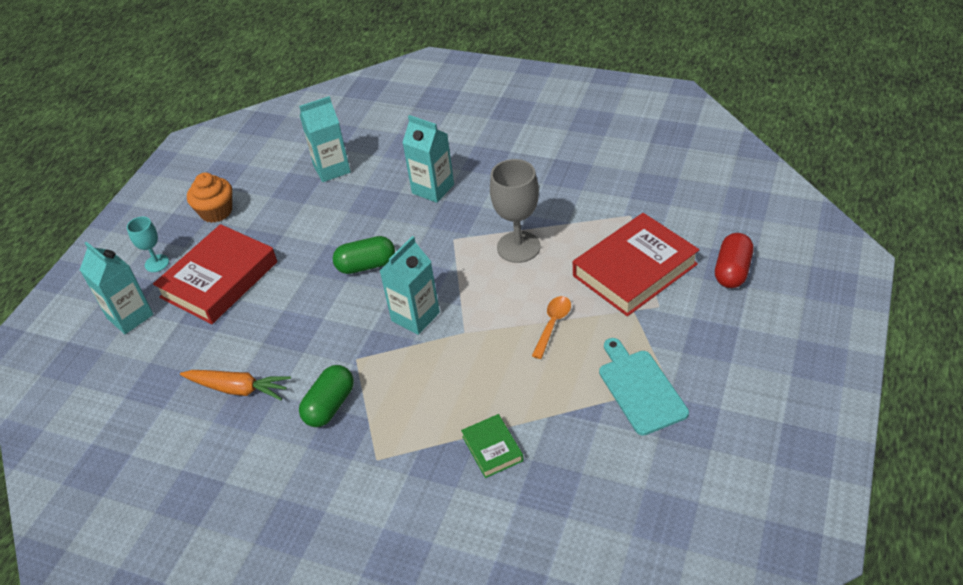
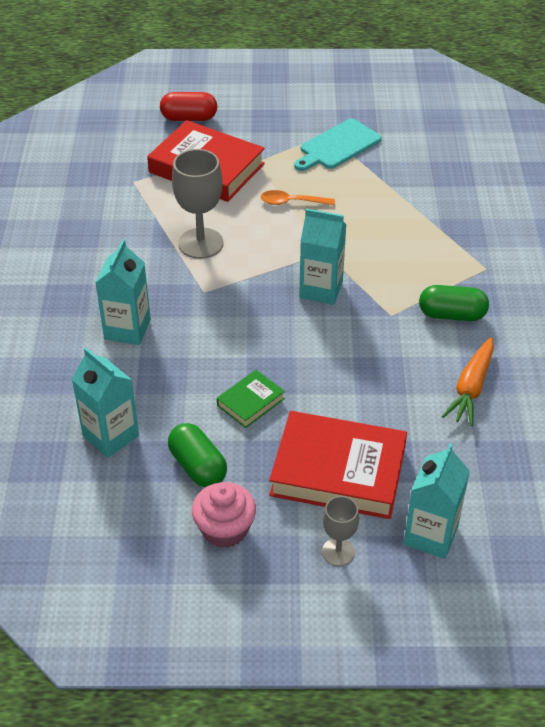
camera: 115 degrees left, 0 degrees up
turquoise goblet [127,217,169,272] -> grey goblet [322,496,359,566]
orange carrot [180,370,291,400] -> orange carrot turned 150 degrees counterclockwise [442,337,494,426]
orange cupcake [187,173,232,223] -> pink cupcake [192,482,256,548]
green capsule [333,236,395,274] -> green capsule moved to [168,423,227,487]
green book [461,414,524,478] -> green book moved to [217,370,285,428]

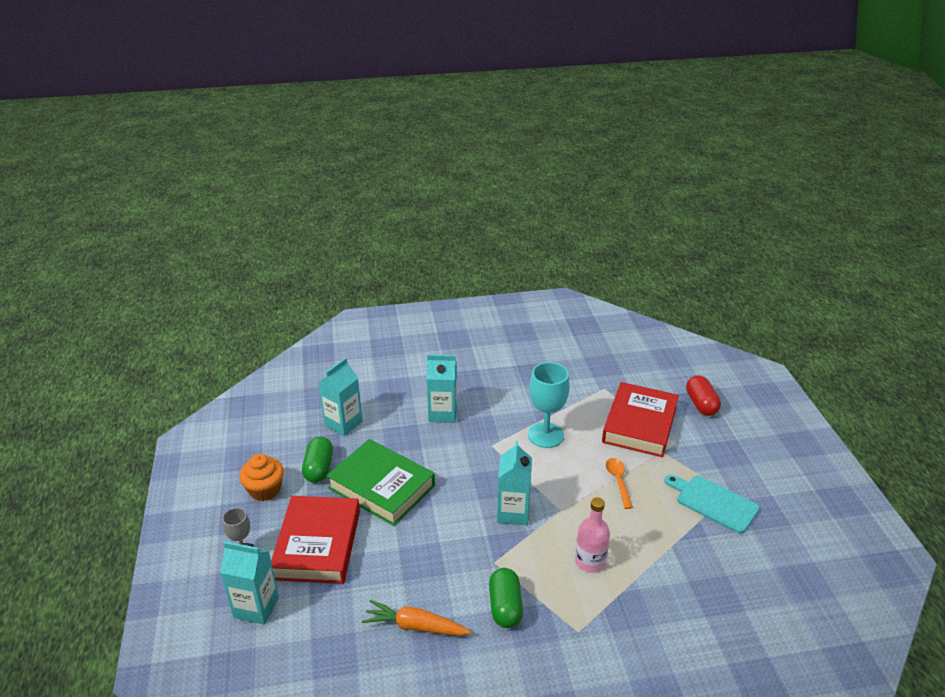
camera: 80 degrees right, 10 degrees down
green capsule [168,423,227,487] -> green capsule turned 45 degrees counterclockwise [302,437,333,483]
grey goblet [172,149,223,259] -> turquoise goblet [528,362,570,448]
pink cupcake [192,482,256,548] -> orange cupcake [239,454,284,501]
green book [217,370,285,428] -> green book [326,439,435,526], size x2.09
none -> pink bottle [575,497,610,572]

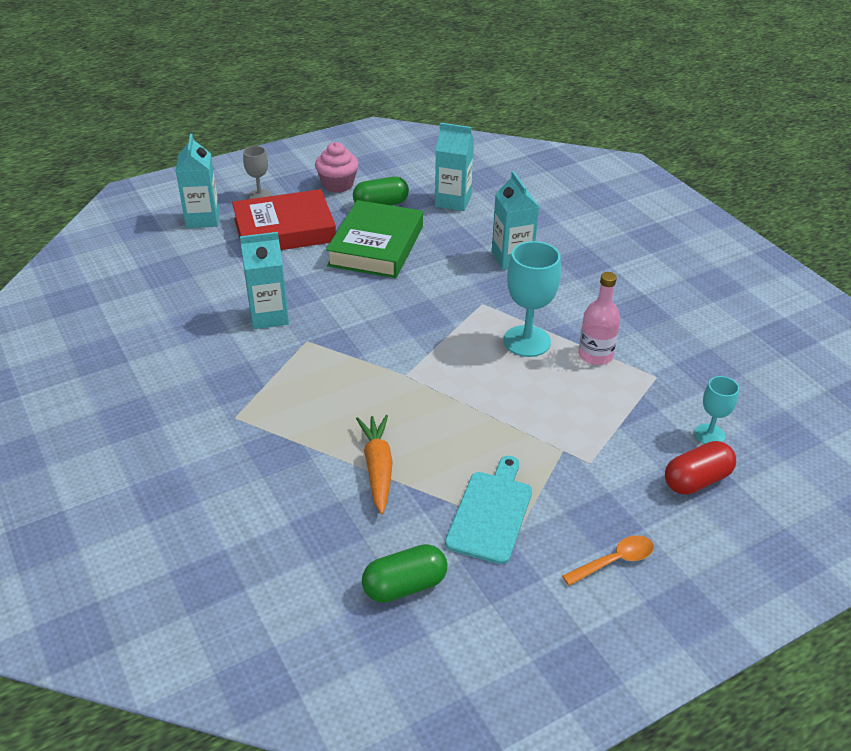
camera: 70 degrees right, 5 degrees up
orange cupcake [239,454,284,501] -> pink cupcake [315,142,359,193]
orange carrot [362,600,471,636] -> orange carrot moved to [356,415,393,514]
green capsule [489,568,523,628] -> green capsule moved to [362,544,447,603]
turquoise carton [497,441,532,525] -> turquoise carton moved to [240,232,289,329]
pink bottle [575,497,610,572] -> pink bottle moved to [578,272,621,365]
red book [602,382,679,457] -> none
orange spoon [606,458,633,509] -> orange spoon moved to [562,535,654,586]
none -> turquoise goblet [694,376,739,444]

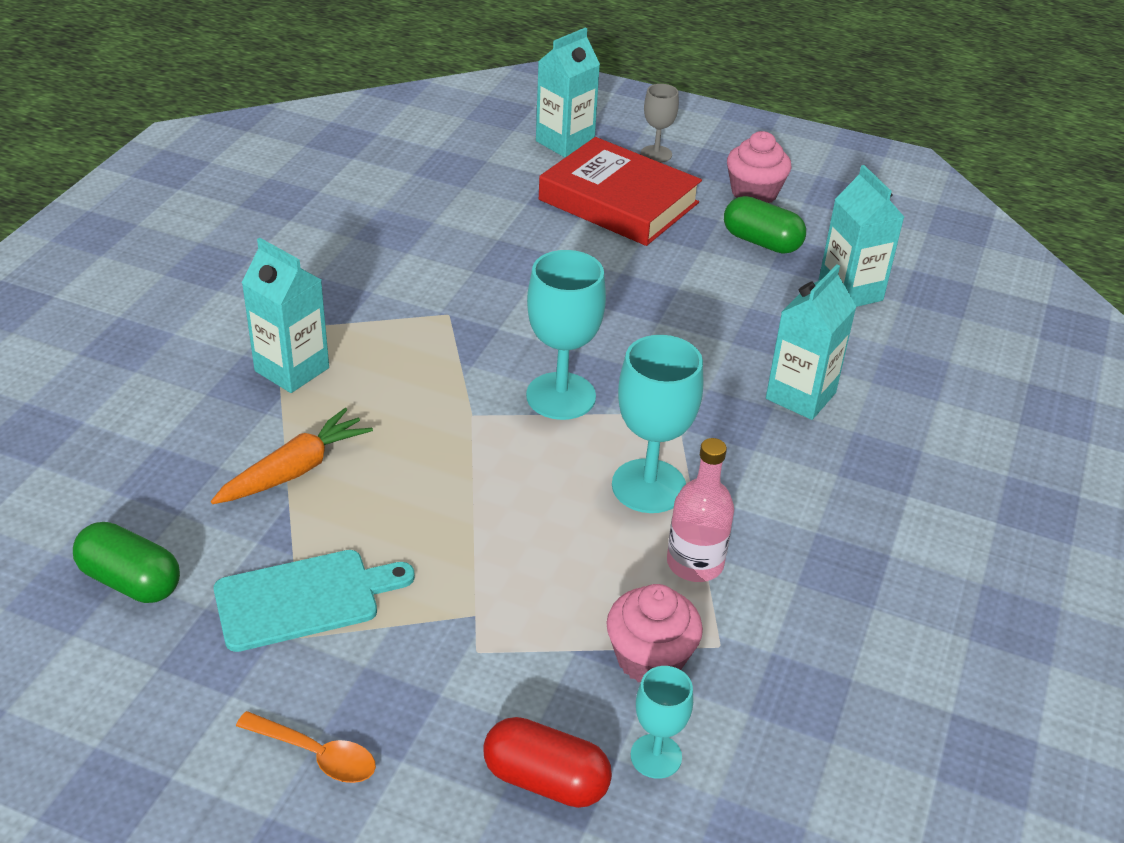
camera: 50 degrees right, 0 degrees up
turquoise carton [240,232,289,329] -> turquoise carton moved to [242,238,329,393]
green book [326,200,423,278] -> none
none -> turquoise goblet [526,250,606,420]
none -> pink cupcake [607,584,703,682]

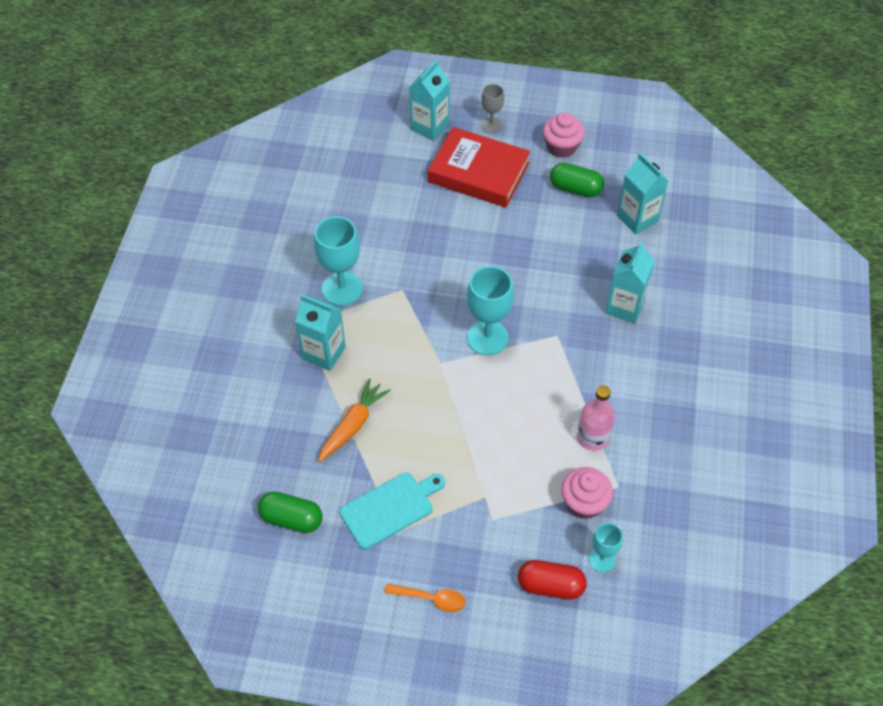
camera: 10 degrees left, 15 degrees up
turquoise goblet [612,335,703,513] -> turquoise goblet moved to [314,216,363,306]

